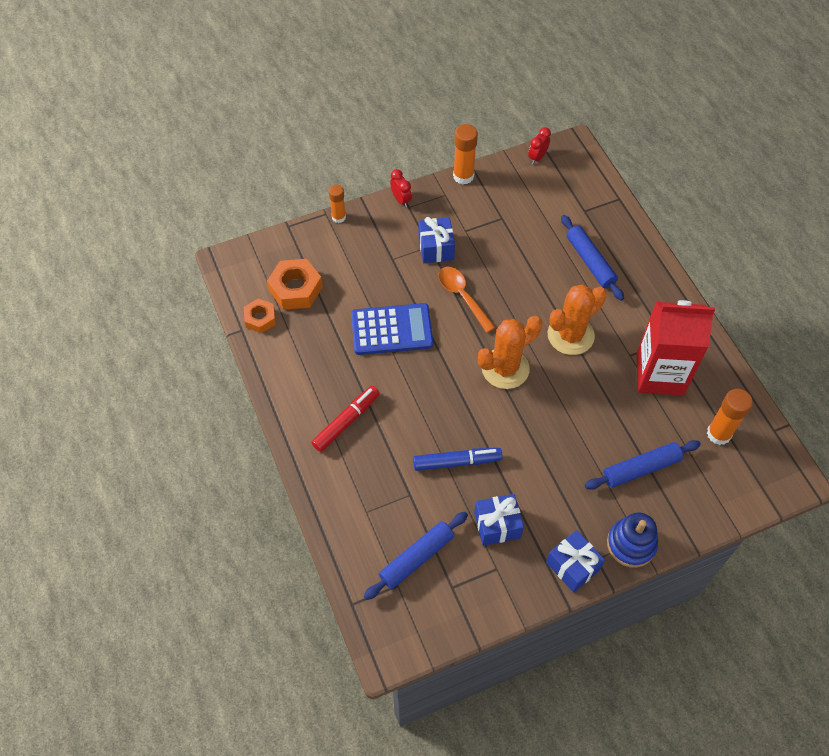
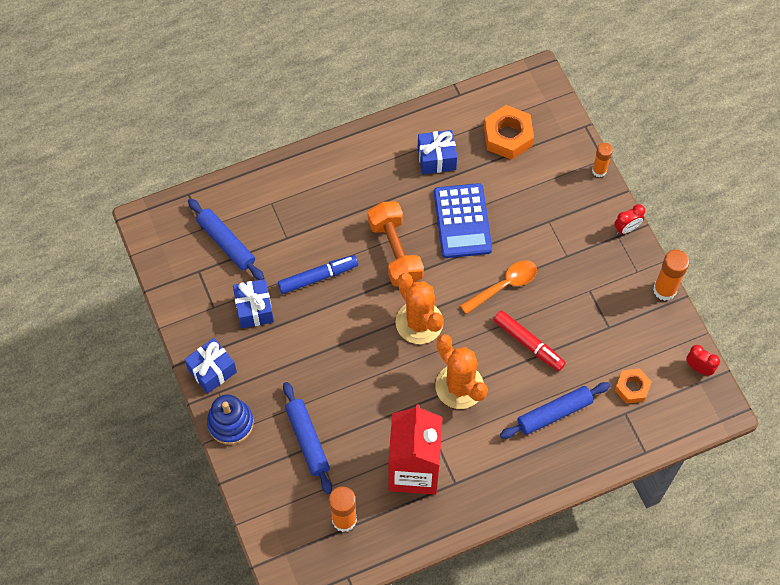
camera: 90 degrees right, 5 degrees up
orange nut [244,299,276,333] -> orange nut moved to [615,368,652,404]
red marker [311,386,380,452] -> red marker moved to [494,311,566,371]
blue marker [413,448,502,471] -> blue marker turned 105 degrees counterclockwise [278,255,358,294]
blue gift [418,217,455,263] -> blue gift moved to [418,130,457,174]
none -> orange dumbbell [368,202,424,287]

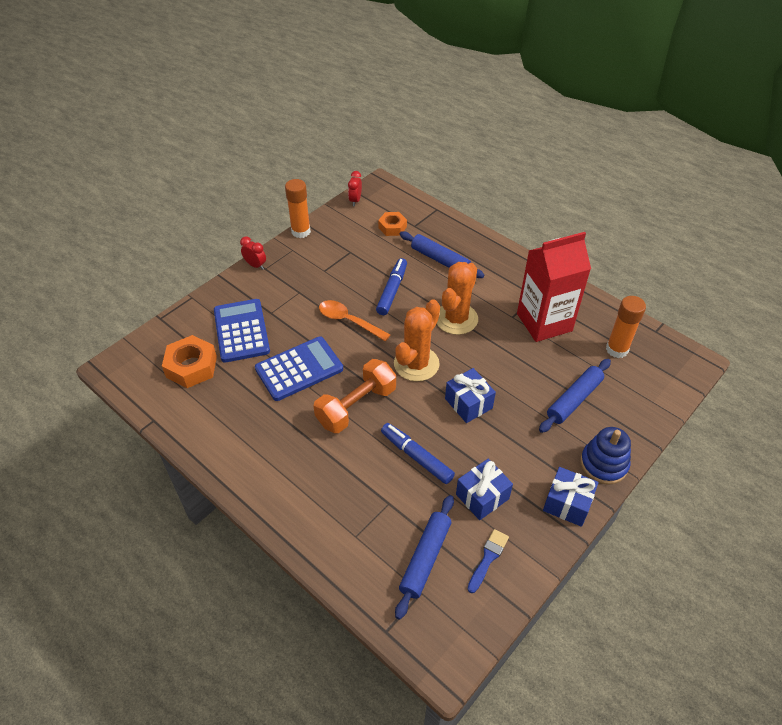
camera: 115 degrees left, 15 degrees down
blue gift [418,130,457,174] -> blue gift moved to [445,368,496,423]
red marker [494,311,566,371] -> blue marker [376,258,407,315]
orange glue stick [592,143,613,177] -> none
none -> blue calculator [214,299,270,363]
none -> blue brush [468,529,509,593]

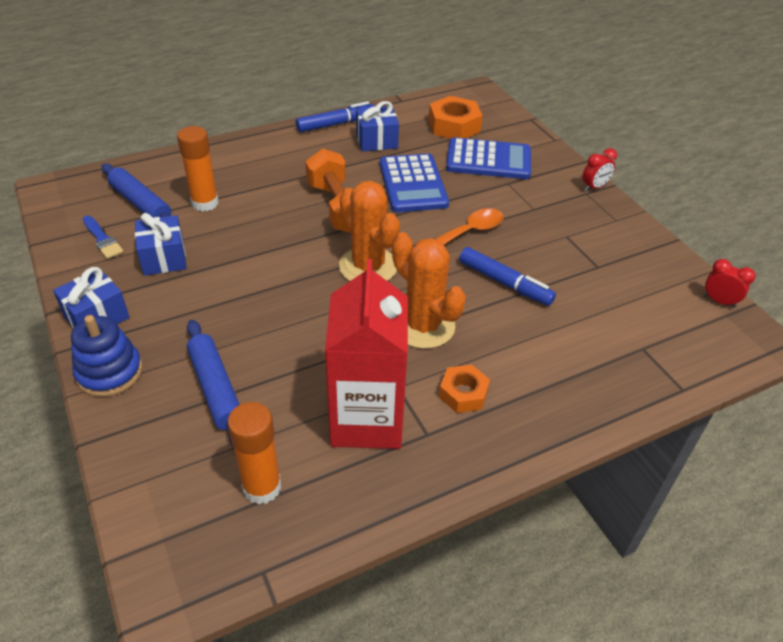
camera: 110 degrees right, 5 degrees down
orange glue stick [285,179,311,238] -> orange glue stick moved to [177,126,218,212]
orange nut [378,212,407,236] -> orange nut moved to [439,365,490,413]
blue marker [381,423,455,484] -> blue marker moved to [296,101,375,133]
blue rolling pin [400,231,484,278] -> none
blue gift [445,368,496,423] -> blue gift moved to [356,101,399,152]

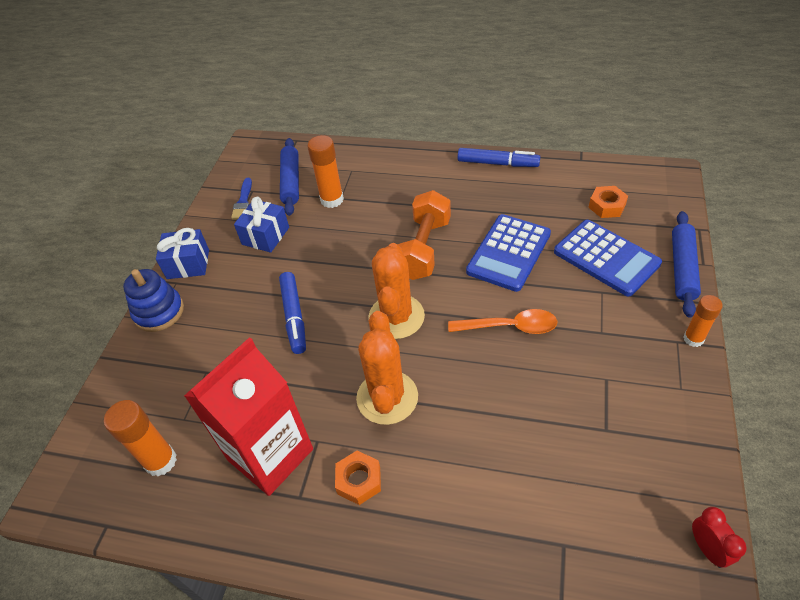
camera: 45 degrees right, 5 degrees up
blue rolling pin [187,320,240,447] -> blue rolling pin moved to [672,211,701,318]
blue gift [356,101,399,152] -> none
orange nut [429,96,483,139] -> orange nut [588,186,628,218], size x0.63
blue marker [459,247,556,306] -> blue marker moved to [279,272,306,354]
red clock [582,148,617,191] -> orange glue stick [683,295,723,347]

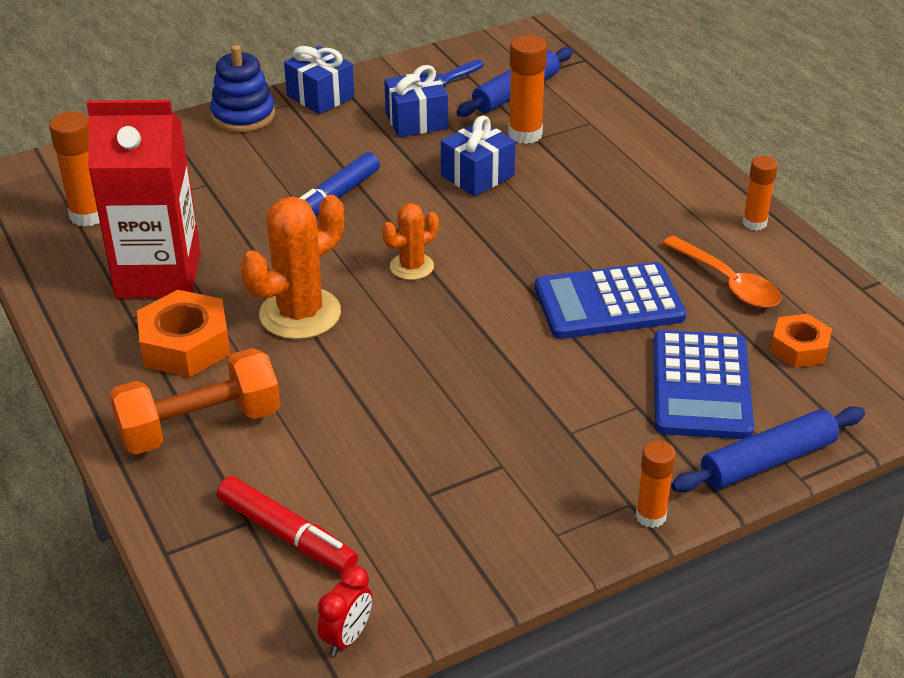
camera: 45 degrees right, 10 degrees down
orange nut [335,451,381,505] -> orange nut [137,290,231,377], size x1.59
orange cactus [369,243,425,339] -> orange cactus [382,203,439,280], size x0.57
orange dumbbell [397,190,451,280] -> orange dumbbell moved to [109,348,280,454]
orange spoon [448,309,557,334] -> orange spoon moved to [662,236,781,308]
blue marker [458,148,540,167] -> orange glue stick [743,156,778,231]
none -> red marker [217,476,358,573]
none -> blue gift [441,116,516,196]

